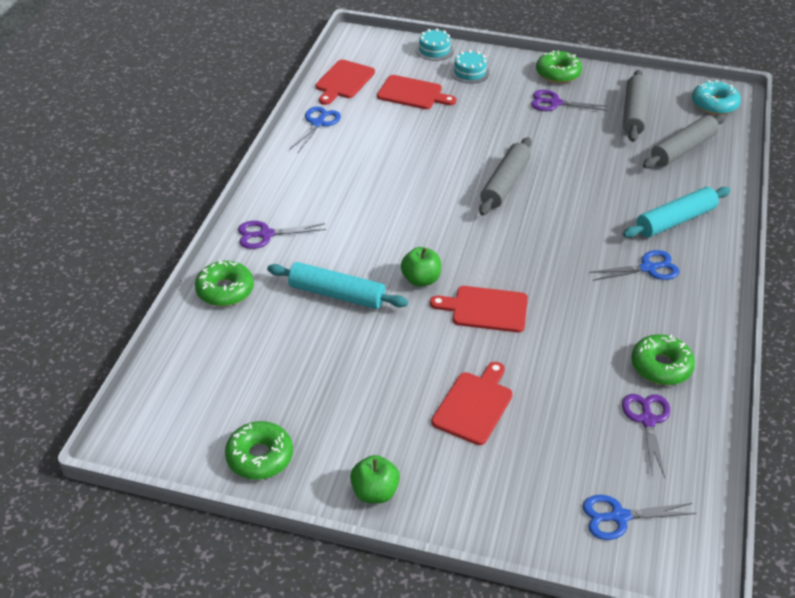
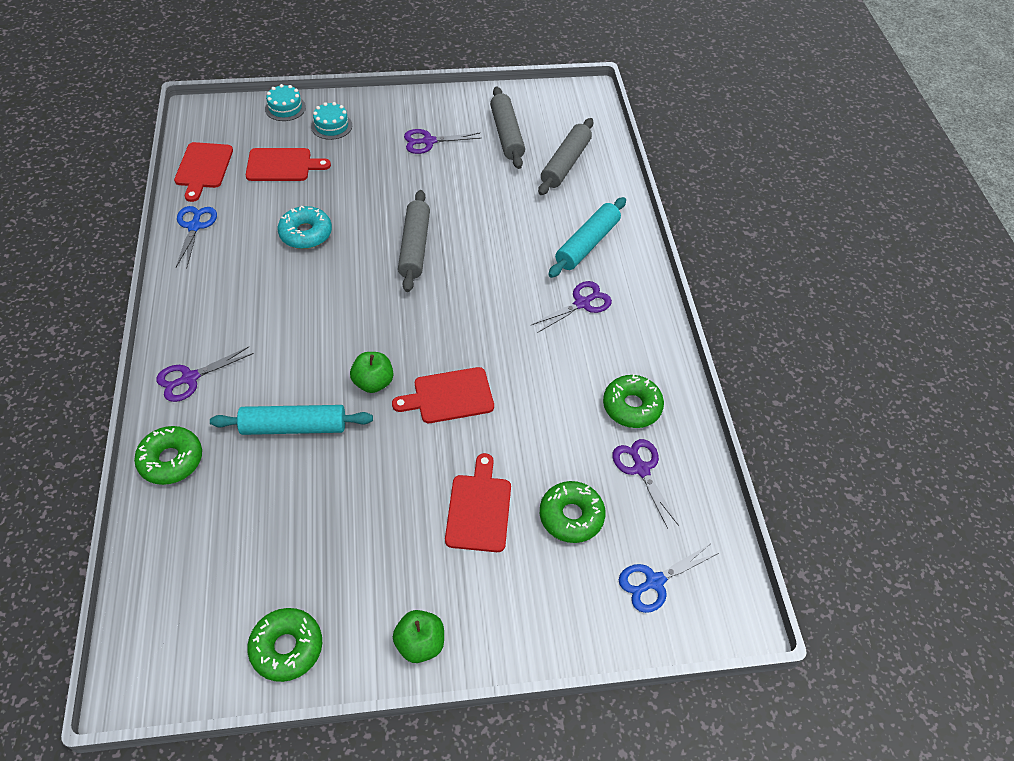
camera: 25 degrees left, 10 degrees up
green donut [536,51,582,83] -> green donut moved to [540,481,606,543]
blue scissors [589,250,679,281] -> purple scissors [531,281,612,333]
turquoise donut [692,80,741,115] -> turquoise donut moved to [278,206,332,249]

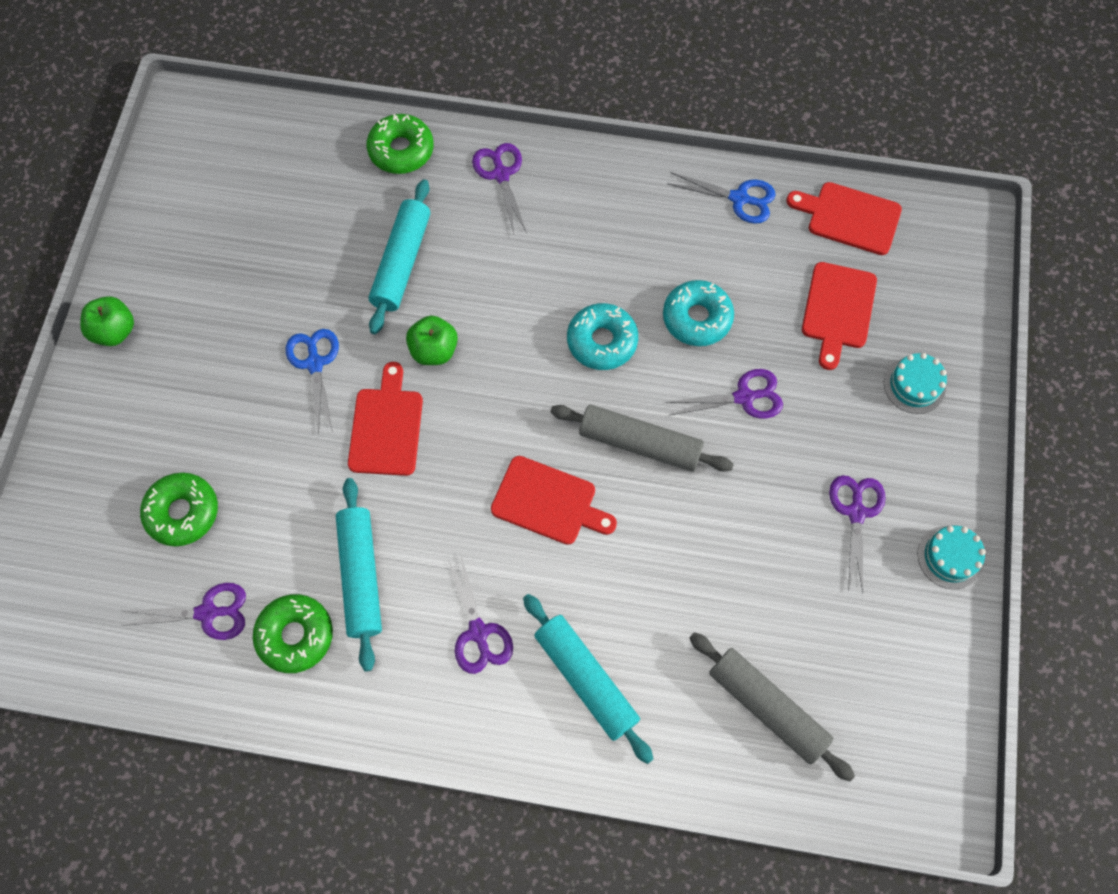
camera: 110 degrees right, 15 degrees up
green donut [247,608,322,682] -> none
turquoise cake [265,84,306,121] -> turquoise cake moved to [917,525,986,589]
red cutting board [445,453,511,552] -> red cutting board moved to [491,456,617,545]
grey rolling pin [490,87,525,169] -> none
blue scissors [619,544,719,613] -> blue scissors moved to [286,329,339,435]
none -> turquoise rolling pin [336,478,382,672]
none -> turquoise donut [567,303,638,370]
none -> purple scissors [666,369,783,419]

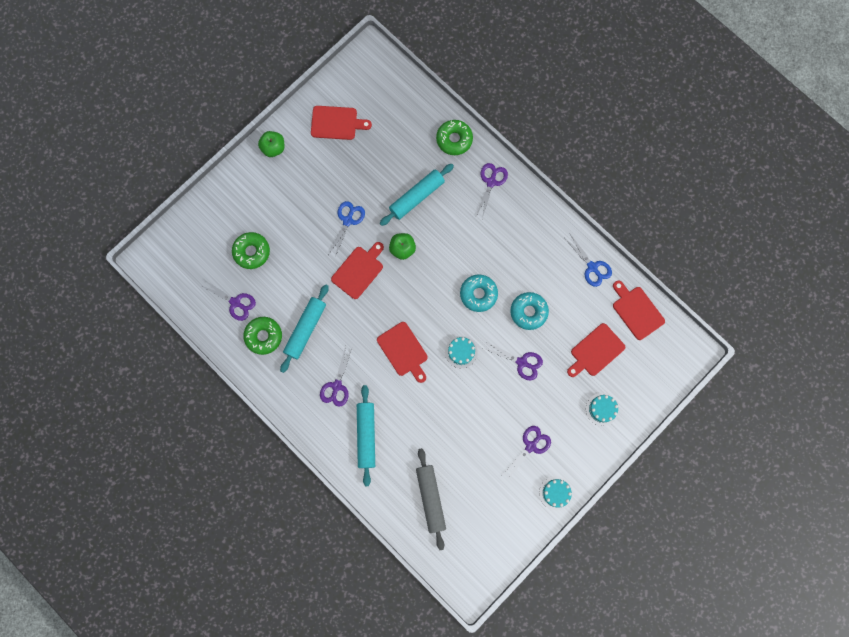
camera: 35 degrees right, 10 degrees up
grey rolling pin [551,405,734,472] -> turquoise cake [445,336,478,368]
none -> red cutting board [311,106,372,140]

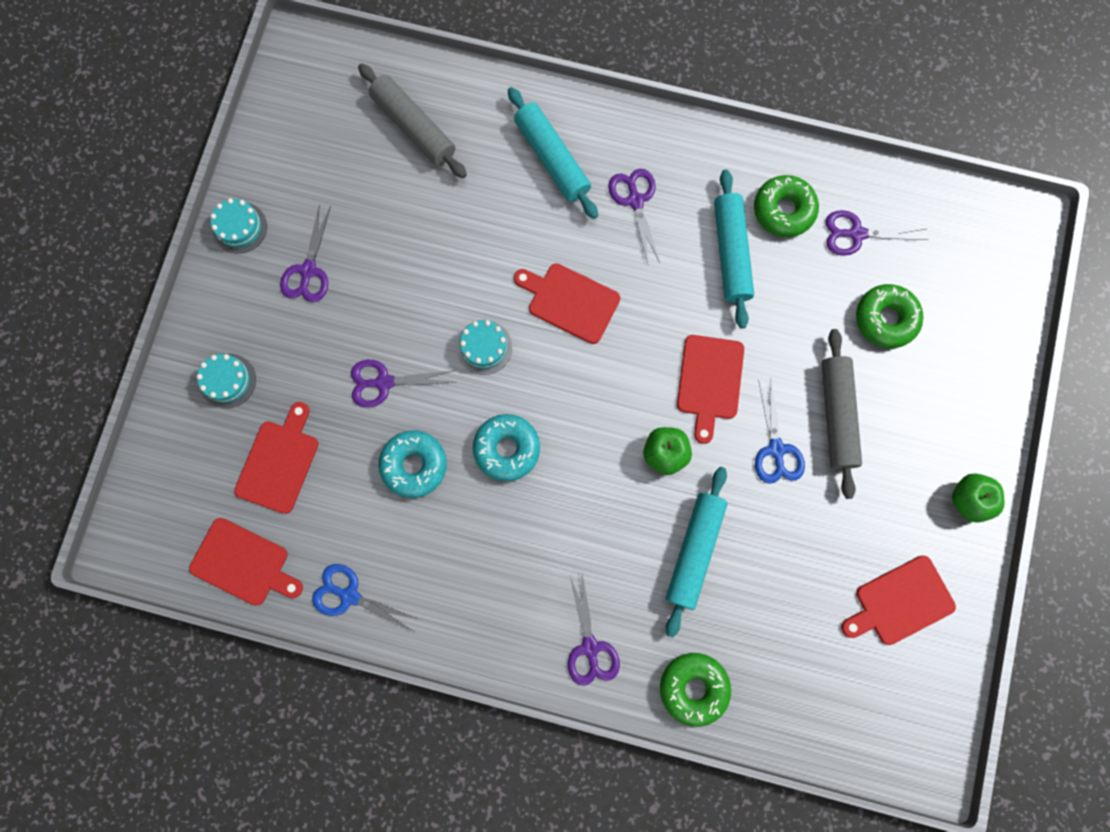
camera: 150 degrees right, 0 degrees up
none -> grey rolling pin [822,329,862,499]

